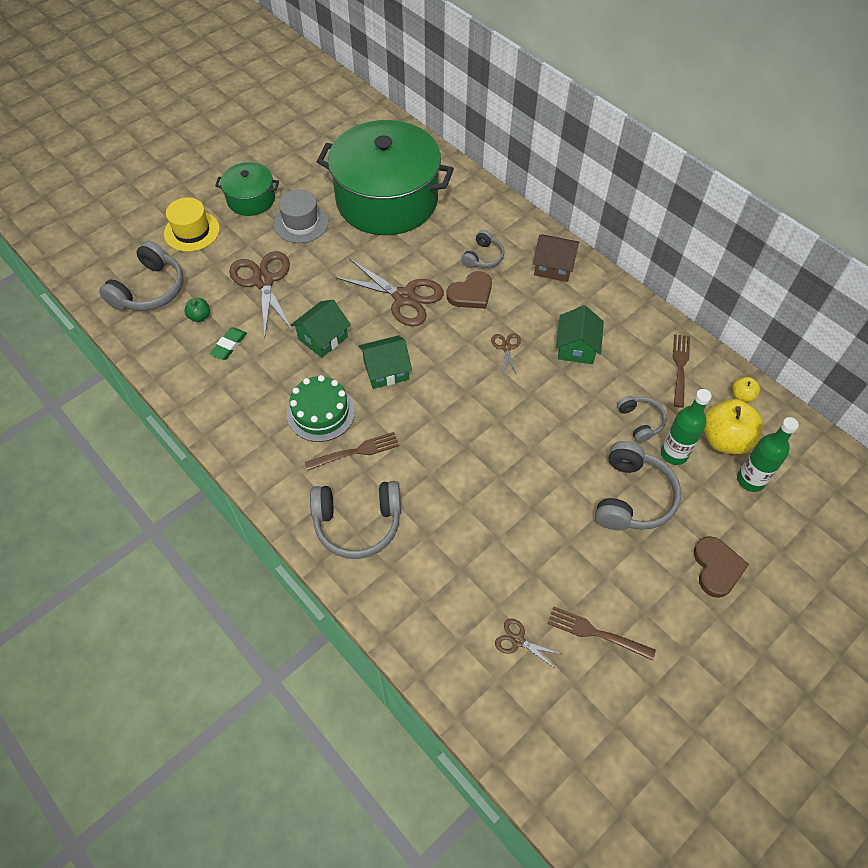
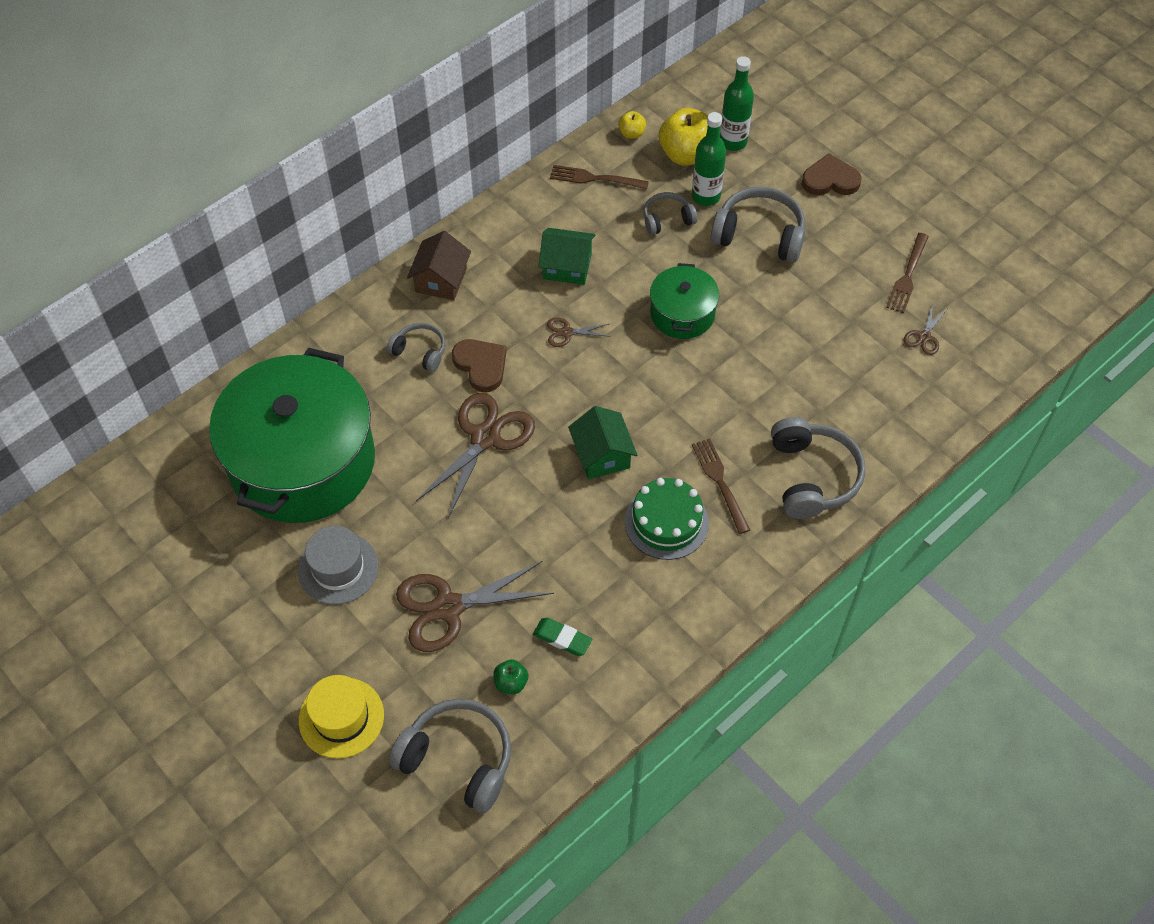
camera: 90 degrees left, 0 degrees up
green pot [215,162,279,216] -> green pot moved to [650,263,719,339]
green house [291,300,351,358] -> none

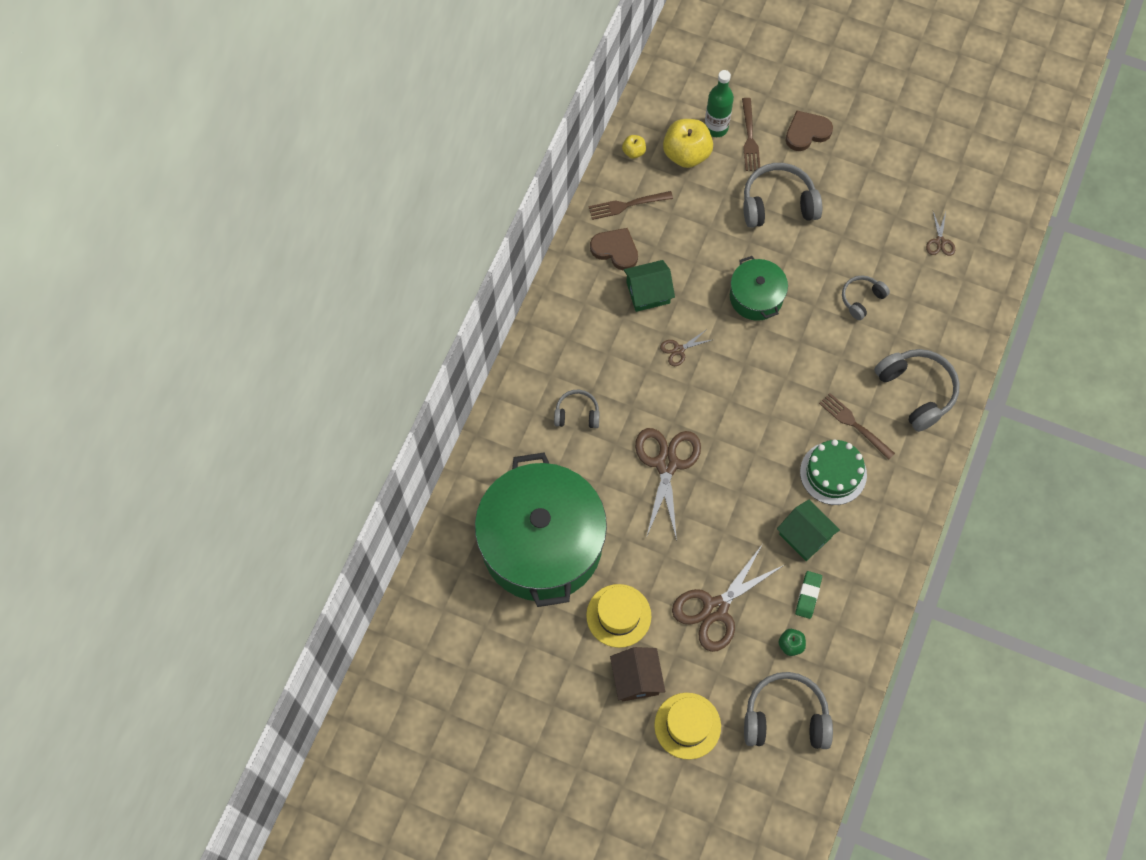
camera: 25 degrees left, 10 degrees up
grey hat [298,526,378,605] -> yellow hat [586,584,651,648]
brown house [407,231,471,300] -> brown house moved to [610,647,665,701]
brown heart [452,339,507,392] -> brown heart moved to [590,228,638,271]
green eraser [533,618,592,656] -> green eraser turned 75 degrees counterclockwise [795,571,822,619]
green house [568,406,637,479] -> green house moved to [777,500,840,561]
grey headphones [643,192,698,235] -> grey headphones moved to [842,275,890,320]
green bottle [692,112,726,206] -> none
brown fork [886,233,929,313] -> brown fork moved to [742,98,760,171]

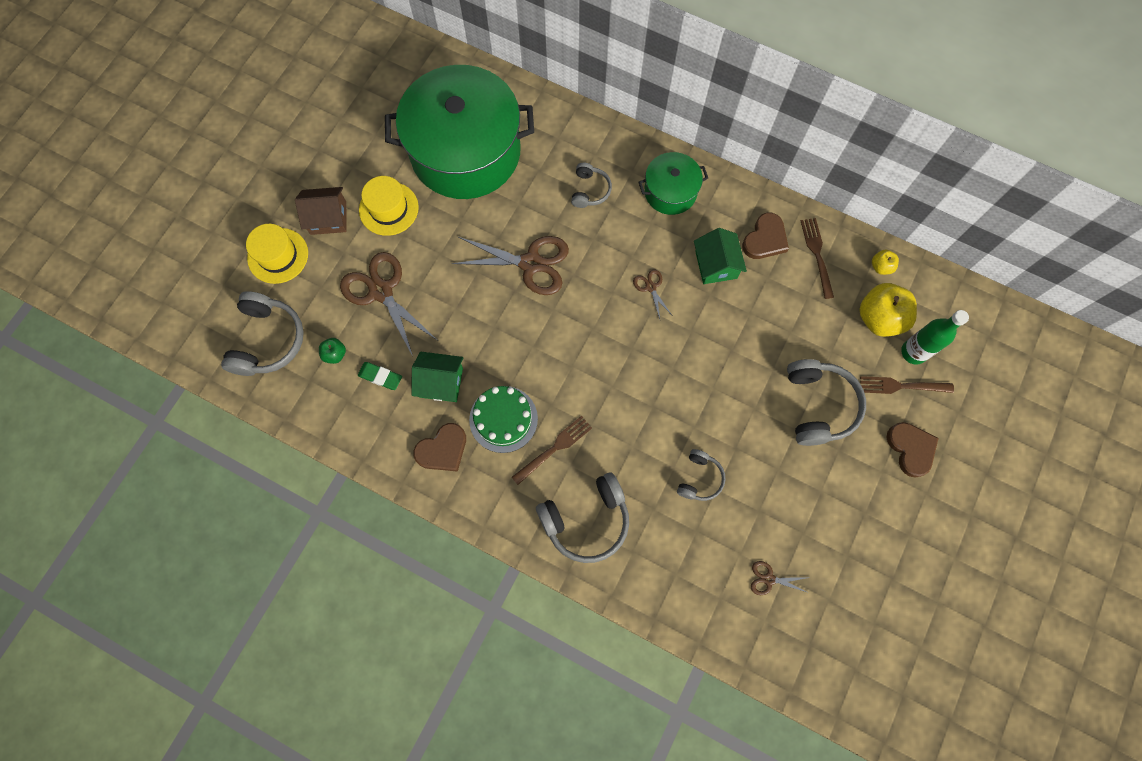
camera: 95 degrees right, 5 degrees up
green pot [730,256,788,321] -> green pot moved to [638,152,708,215]
green house [777,500,840,561] -> green house turned 45 degrees clockwise [412,352,463,402]
grey headphones [842,275,890,320] -> grey headphones turned 60 degrees clockwise [677,449,726,501]
none -> brown heart [413,423,466,472]

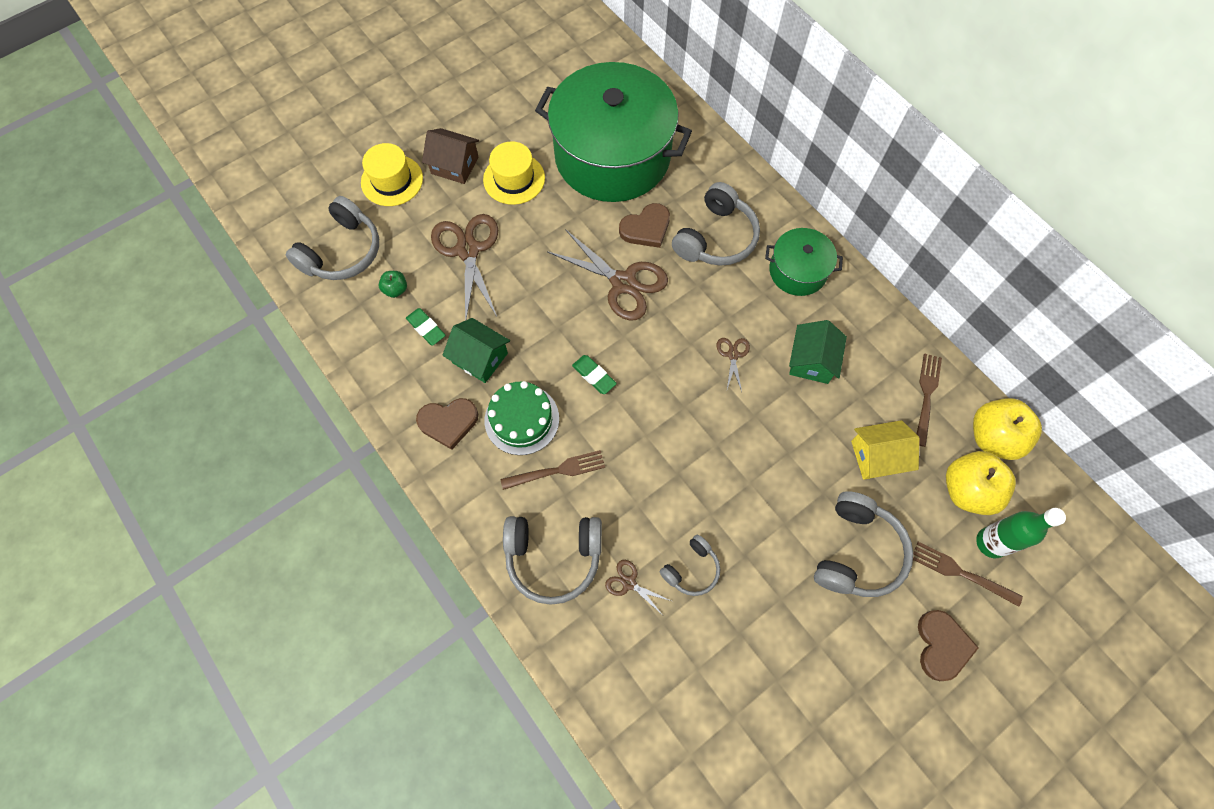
camera: 25 degrees right, 5 degrees down
grey headphones [571,163,612,208] -> grey headphones [672,182,760,266], size x1.76
brown heart [742,213,789,259] -> brown heart moved to [619,203,670,248]
brown scissors [751,561,809,595] -> brown scissors moved to [605,560,671,614]
yellow apple [872,250,899,275] -> yellow apple [973,398,1042,460], size x2.06
none -> green eraser [572,355,617,394]
none -> yellow house [851,420,919,480]

